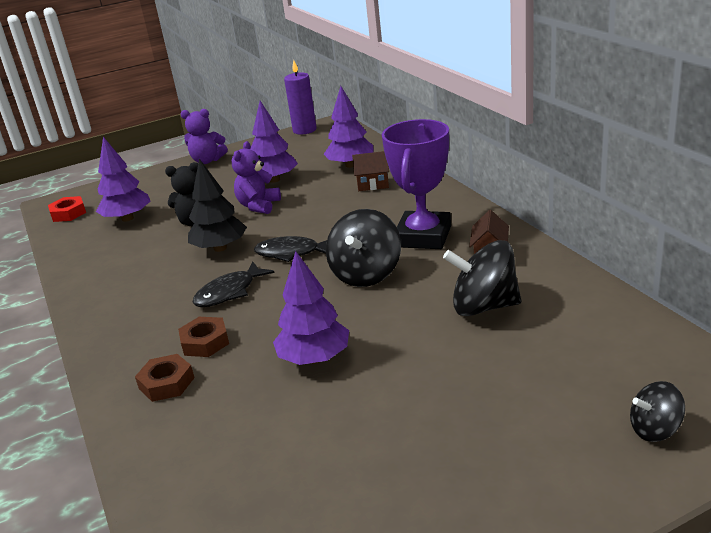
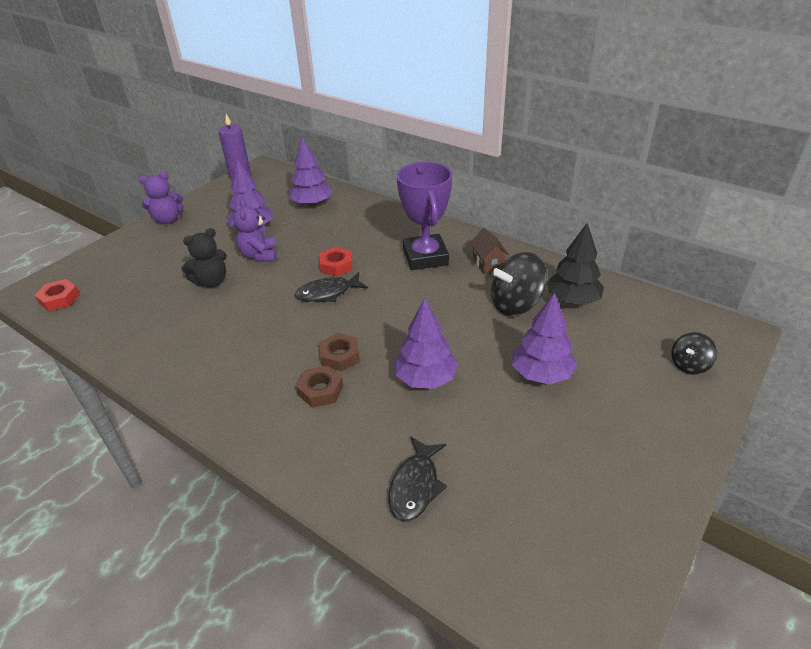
camera: 30 degrees left, 10 degrees up
purple tree [96,137,150,222] -> purple tree moved to [512,293,577,384]
brown nut [135,354,195,402] -> brown nut moved to [319,333,360,371]
black tree [188,159,247,252] -> black tree moved to [547,222,604,305]
black fish [193,261,274,307] -> black fish moved to [389,437,447,522]
black spinning top [326,209,401,287] -> none
brown house [352,151,389,191] -> none
none -> red nut [320,247,353,276]

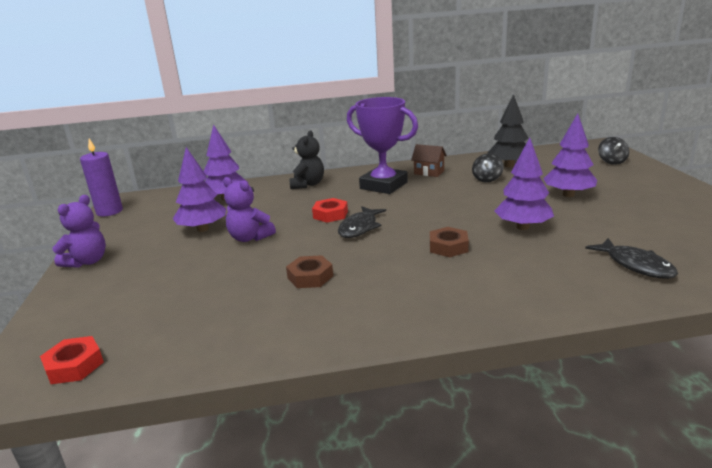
camera: 45 degrees left, 15 degrees down
black teddy bear [181,228,227,287] -> black teddy bear moved to [289,130,324,189]
brown nut [296,365,343,408] -> brown nut moved to [286,255,333,288]
black spinning top [491,252,547,316] -> black spinning top [472,153,504,182], size x0.56

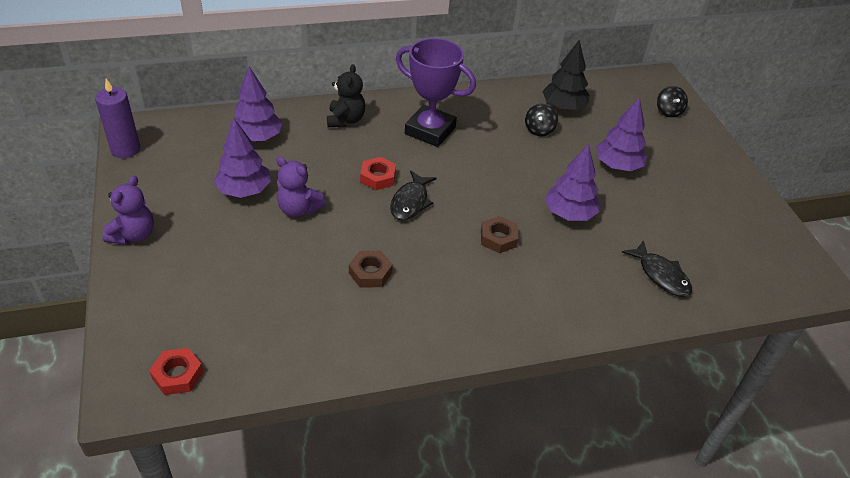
camera: 10 degrees left, 20 degrees up
brown house [411,144,447,177] -> none

